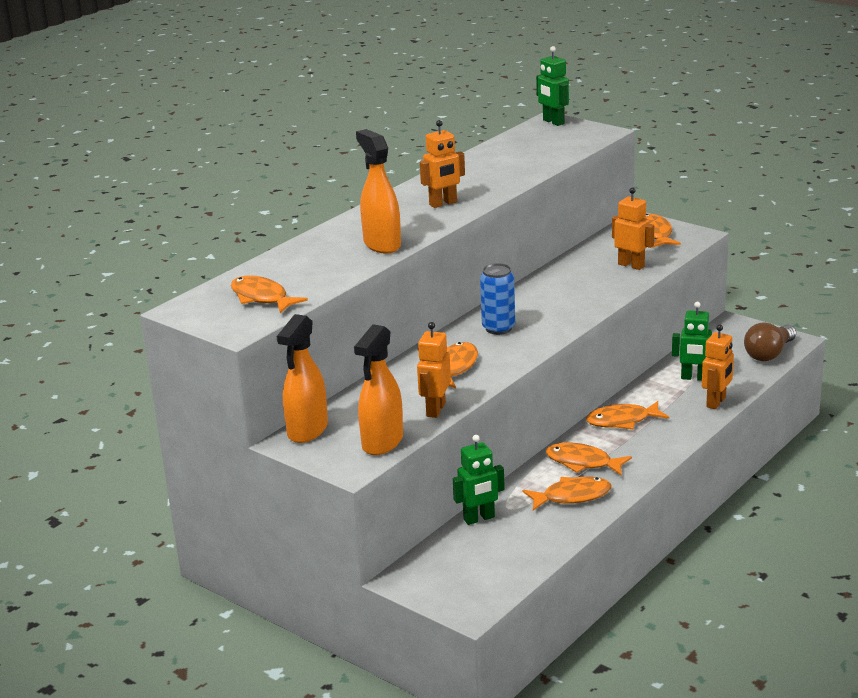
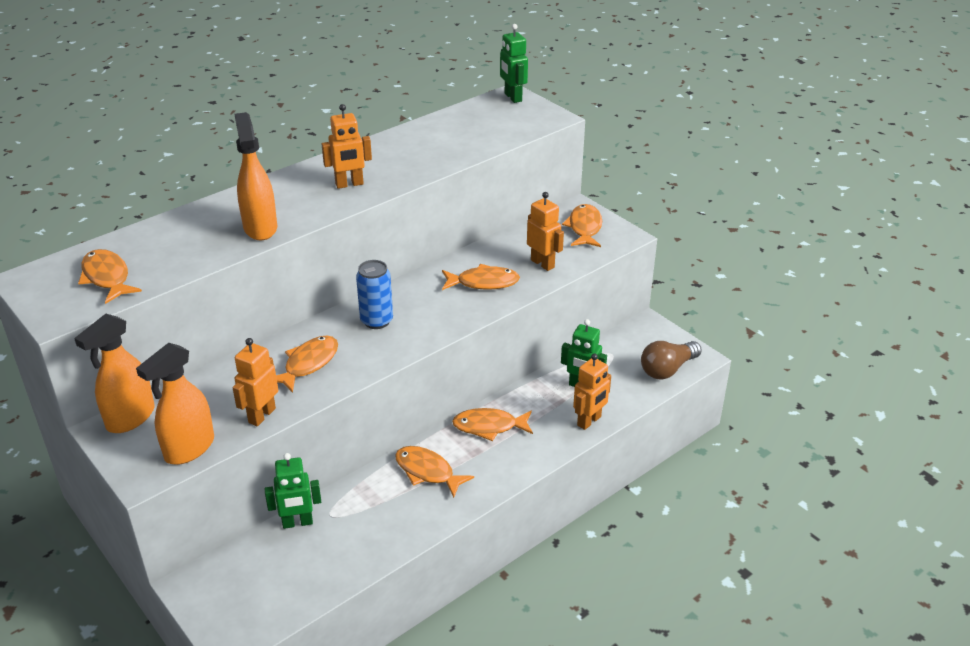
camera: 10 degrees right, 10 degrees up
orange fish [522,477,612,510] -> orange fish moved to [442,264,520,290]

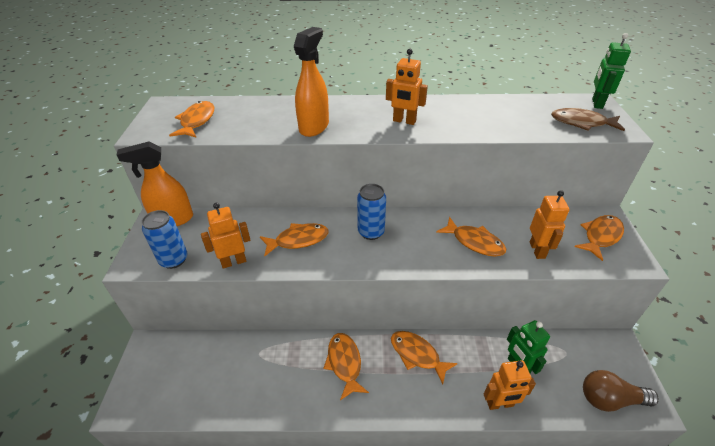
camera: 40 degrees right, 5 degrees up
orange spray bottle [136,343,214,465] -> blue can [141,210,187,269]
green robot [265,453,321,529] -> none
none -> brown fish [551,108,625,131]

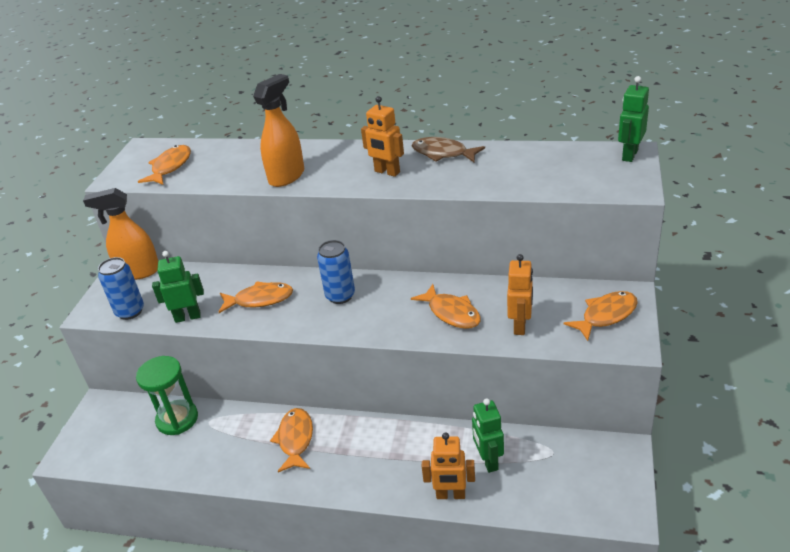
camera: 15 degrees right, 5 degrees down
orange robot [201,203,250,269] -> green robot [152,251,204,323]
orange fish [391,331,458,385] -> none
brown fish [551,108,625,131] -> brown fish moved to [412,137,485,163]
brown light bulb [583,370,659,412] -> none
none -> green hourglass [136,356,198,435]

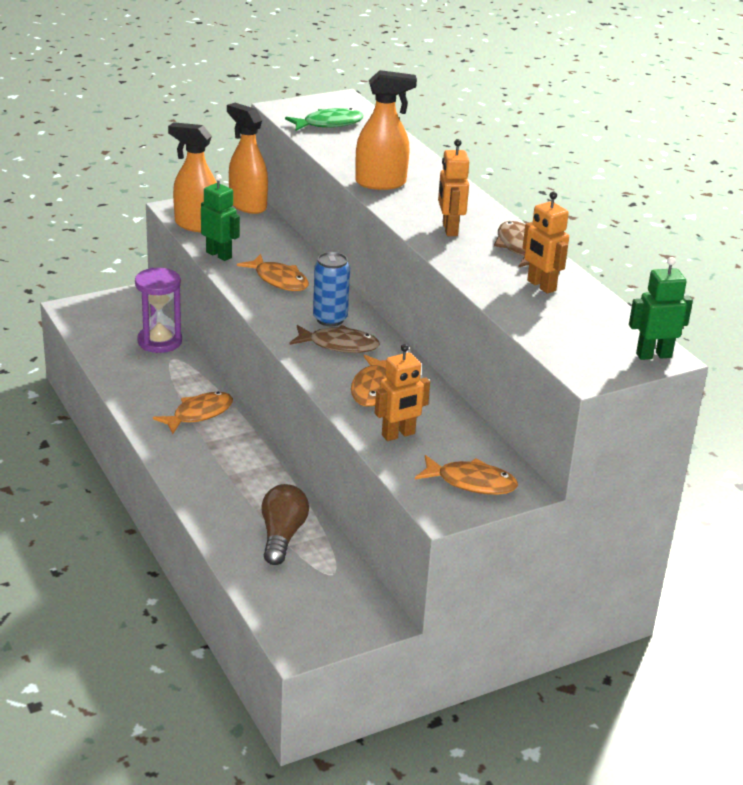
camera: 45 degrees right, 5 degrees down
blue can [98,257,144,320] -> orange spray bottle [168,122,217,232]
green hourglass [136,356,198,435] -> purple hourglass [135,268,182,353]
orange fish [138,145,191,185] -> green fish [285,108,363,131]
orange robot [422,432,475,499] -> orange robot moved to [522,192,569,294]
green robot [472,398,504,473] -> brown light bulb [261,484,309,565]
none -> brown fish [289,325,380,353]

